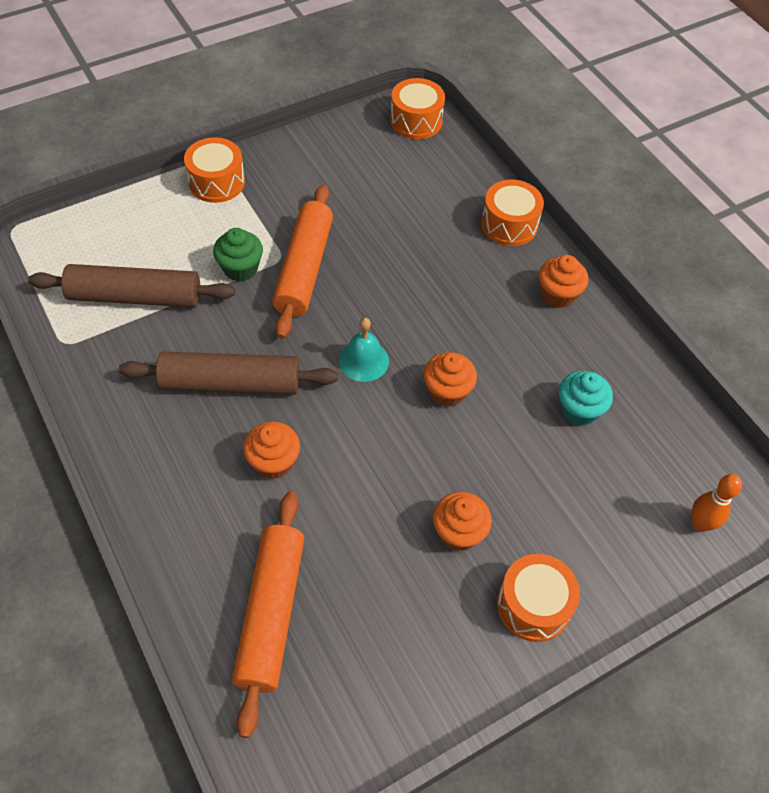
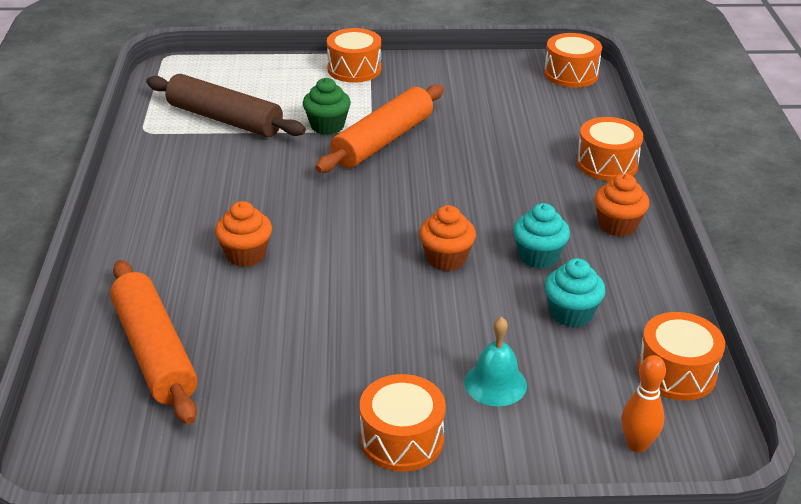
camera: 30 degrees right, 20 degrees down
brown rolling pin [119,352,338,394] -> none
orange rolling pin [232,492,305,738] -> orange rolling pin turned 60 degrees counterclockwise [110,260,198,425]
turquoise bell [339,318,389,382] -> turquoise bell moved to [464,317,527,406]
orange cupcake [433,492,492,551] -> none
none -> turquoise cupcake [513,203,570,269]
none -> orange drum [637,312,725,401]

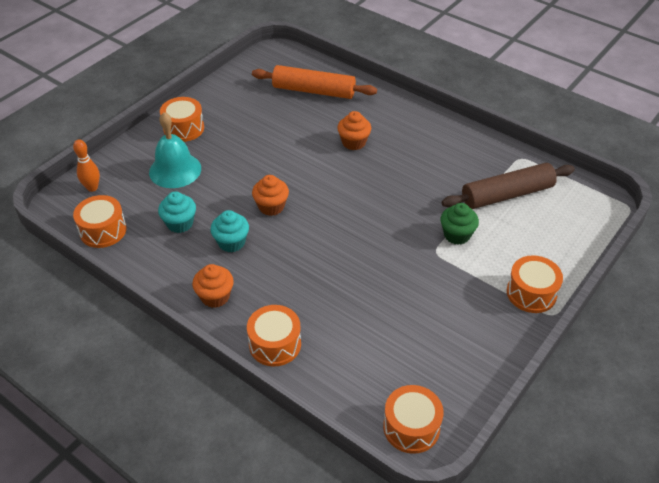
camera: 130 degrees right, 10 degrees up
orange rolling pin [315,84,444,173] -> none
turquoise bell [464,317,527,406] -> turquoise bell [149,112,201,188], size x1.54

